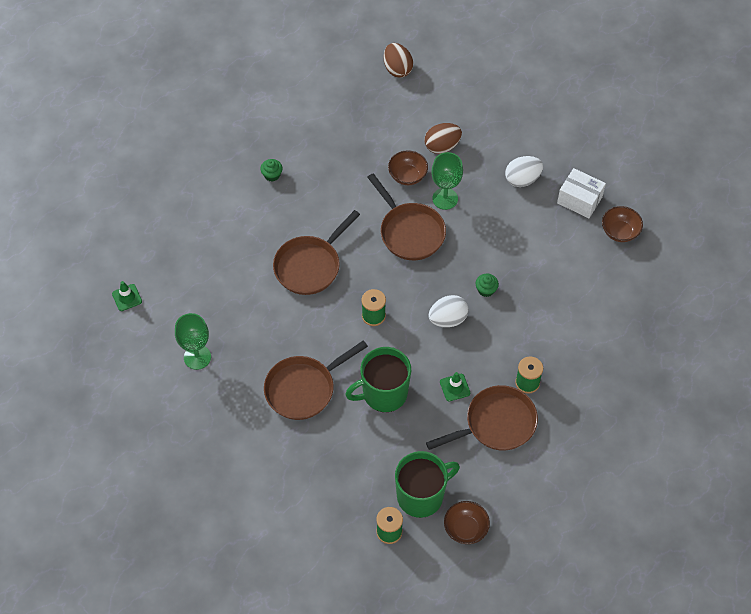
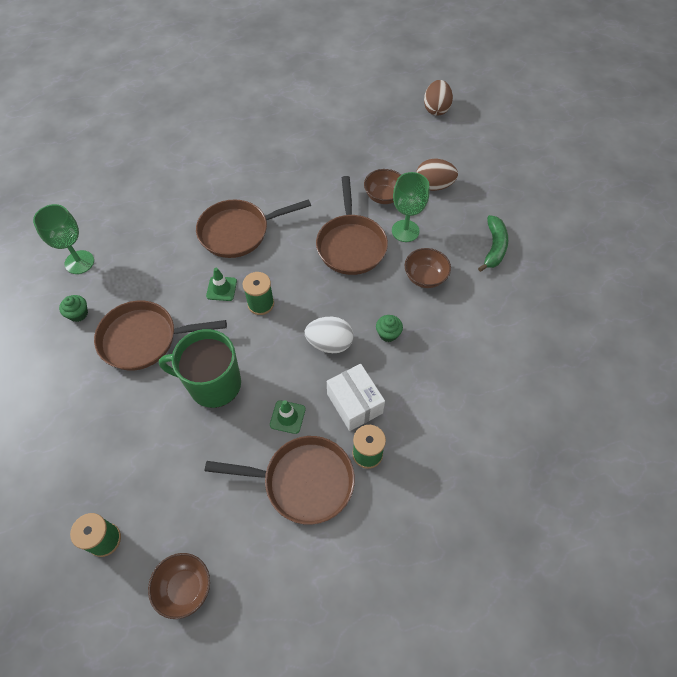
camera: 30 degrees right, 0 degrees up
green traffic cone [112,281,142,311] -> green traffic cone moved to [206,268,237,301]
green cupcake [260,159,283,182] -> green cupcake moved to [59,295,88,322]
green mug [395,451,460,518] -> none
white egg [505,156,543,187] -> green banana [478,215,508,272]
white box [557,168,606,218] -> white box moved to [327,364,385,431]
brown bowl [602,206,643,242] -> brown bowl moved to [405,248,451,288]

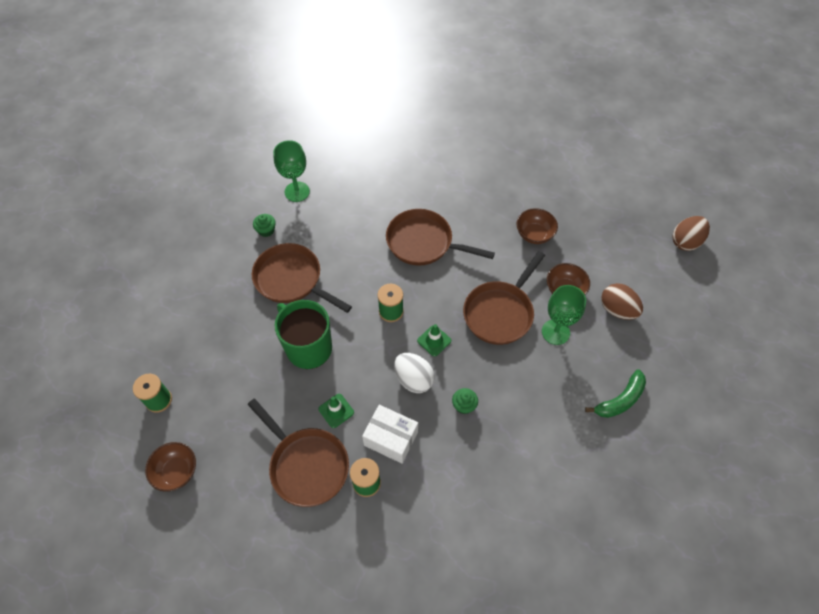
camera: 40 degrees right, 0 degrees up
green traffic cone [206,268,237,301] -> green traffic cone moved to [417,324,451,356]
white box [327,364,385,431] -> white box turned 75 degrees counterclockwise [362,405,418,464]
brown bowl [405,248,451,288] -> brown bowl moved to [517,208,558,244]

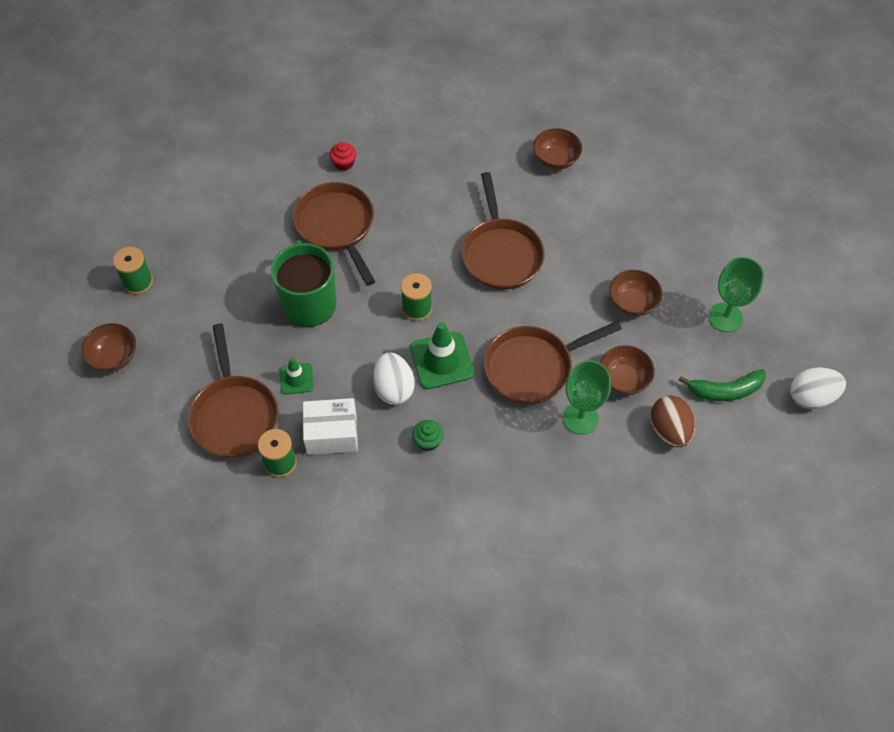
camera: 30 degrees right, 0 degrees up
green cupcake [253,214,276,237] -> red cupcake [329,142,357,171]
green goblet [273,140,310,202] -> green goblet moved to [709,257,764,332]
white box [362,405,418,464] -> white box turned 60 degrees counterclockwise [303,398,358,455]
brown pan [386,209,495,266] -> brown pan turned 150 degrees counterclockwise [462,172,545,290]
green traffic cone [417,324,451,356] -> green traffic cone [410,322,474,389], size x1.73
green banana [585,369,646,418] -> green banana moved to [678,369,766,401]
brown egg [672,216,710,251] -> white egg [790,367,846,409]
none -> brown bowl [533,128,582,170]

